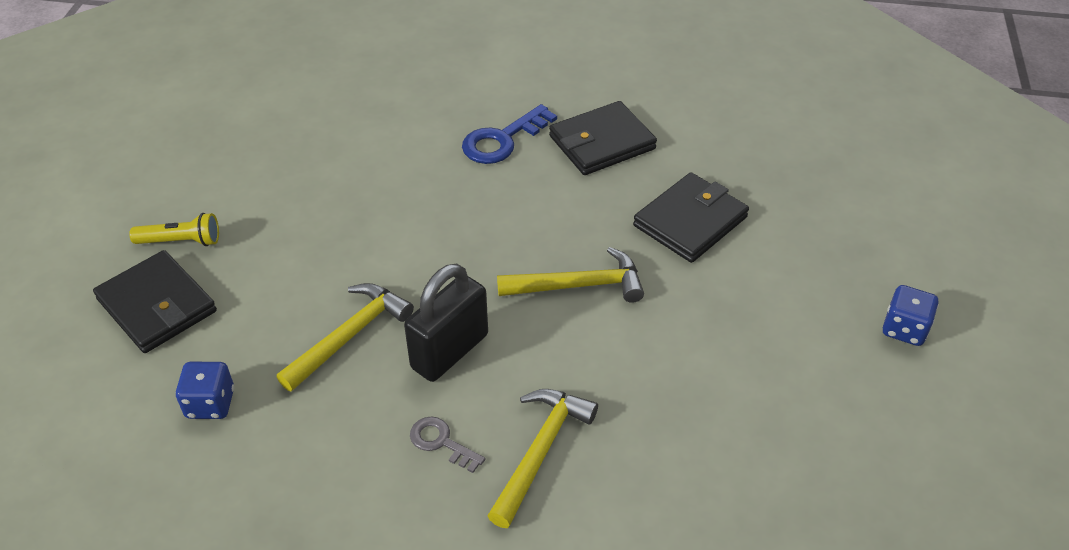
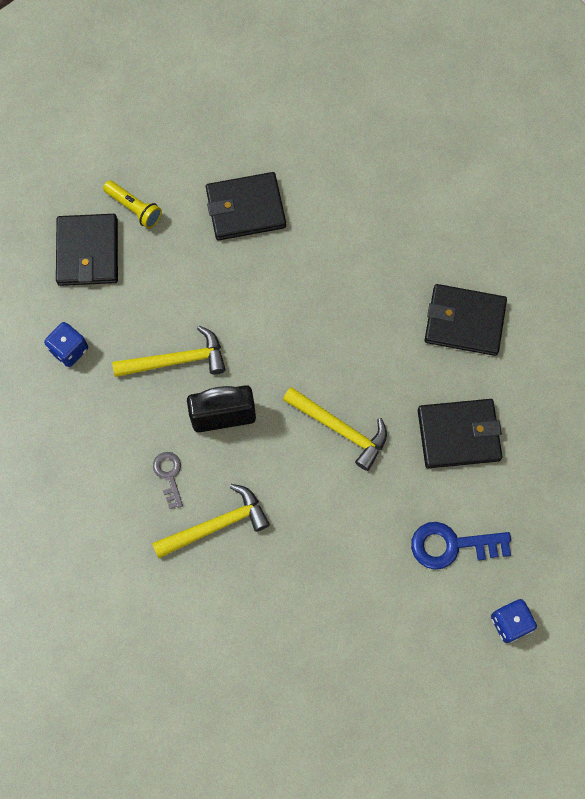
camera: 40 degrees right, 25 degrees up
blue key [462,104,557,164] -> blue key moved to [411,522,511,570]
none -> black wallet [206,172,286,240]

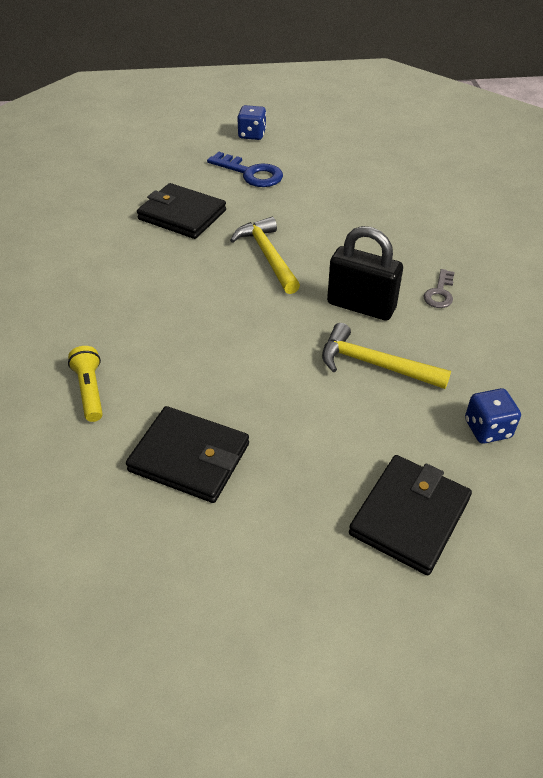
camera: 145 degrees left, 25 degrees down
yellow flashlight [103,180,162,228] -> yellow flashlight moved to [68,346,103,422]
yellow hammer [152,484,270,558] -> none
black wallet [424,284,507,356] -> none

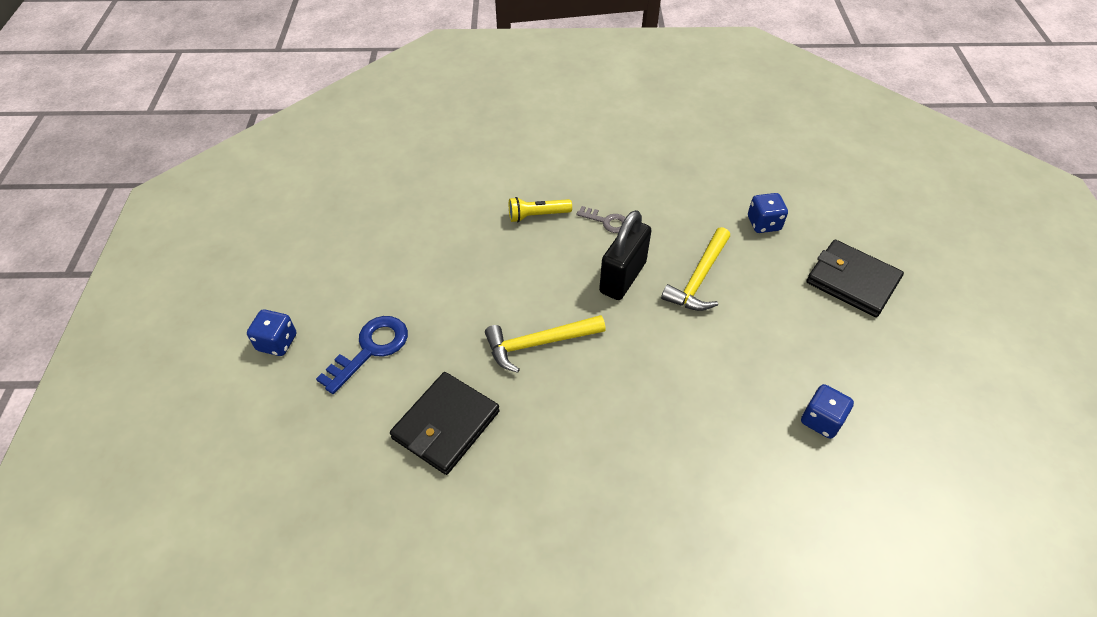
camera: 85 degrees left, 5 degrees up
yellow flashlight [68,346,103,422] -> yellow flashlight moved to [509,197,572,222]
black wallet [126,406,249,503] -> blue dice [801,384,854,439]

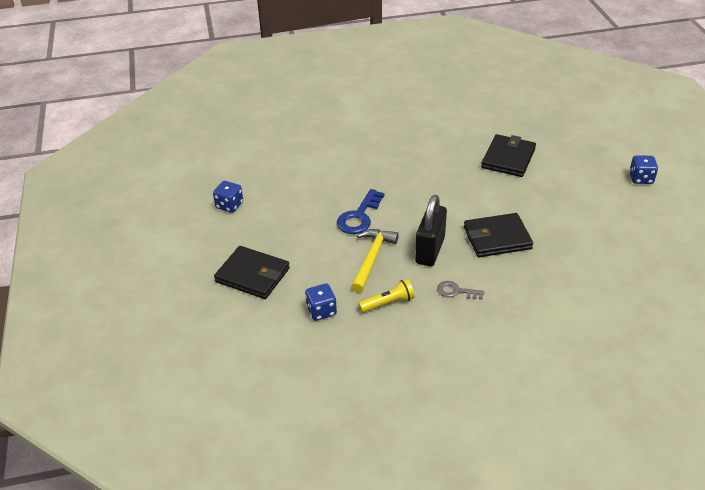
camera: 170 degrees right, 10 degrees down
blue key [316,316,408,394] -> blue key moved to [337,189,385,234]
yellow hammer [485,315,606,373] -> none
yellow flashlight [509,197,572,222] -> yellow flashlight moved to [358,279,415,313]
blue dice [801,384,854,439] -> blue dice moved to [213,181,243,213]
none -> black wallet [464,213,533,257]

